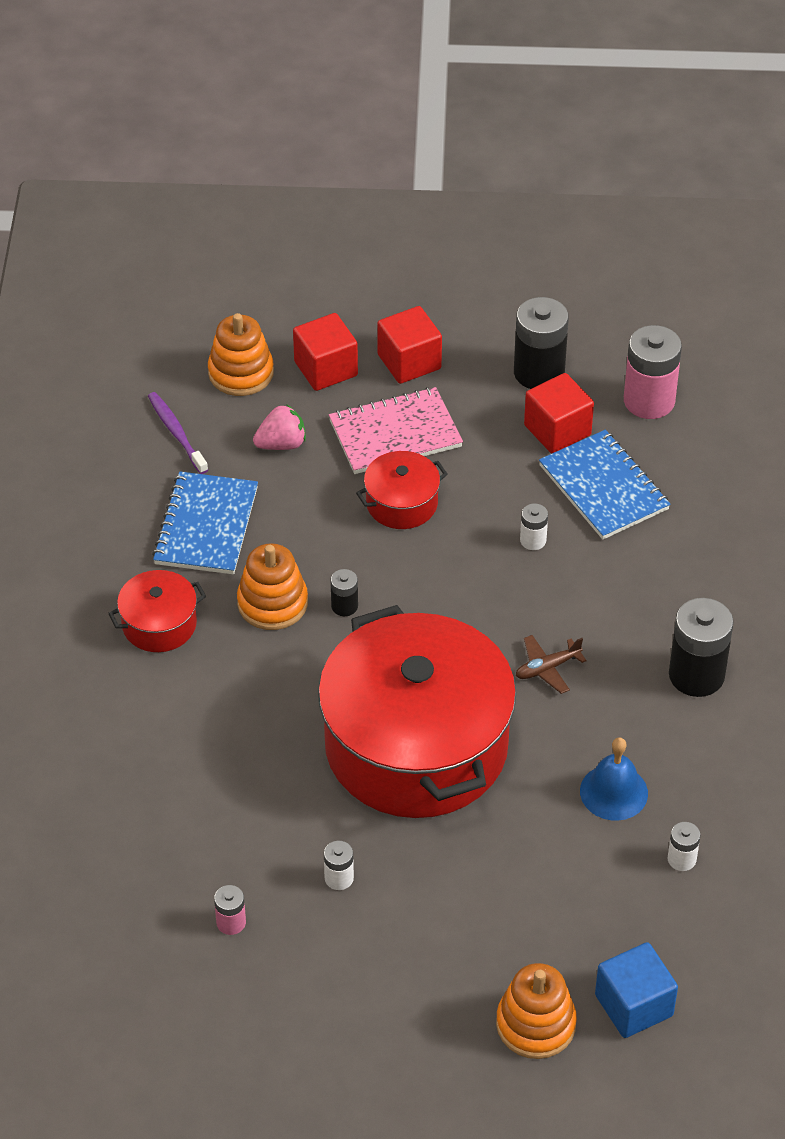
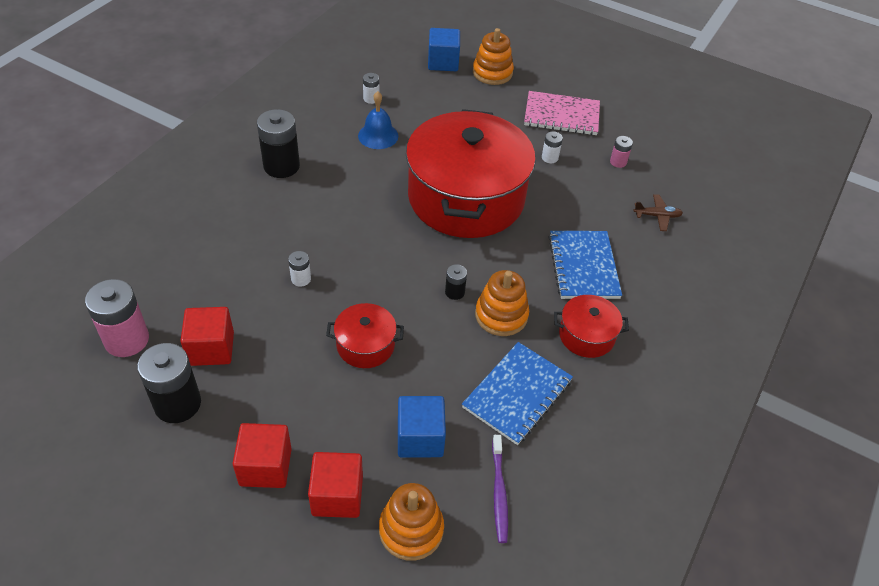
camera: 155 degrees left, 0 degrees up
pink strawberry [253,404,306,450] -> blue cube [398,396,446,458]
pink notebook [329,387,463,474] -> pink notebook moved to [524,91,600,135]
brown plane [516,635,587,694] -> brown plane moved to [634,194,683,231]
blue notebook [539,430,670,540] -> blue notebook moved to [548,231,622,299]

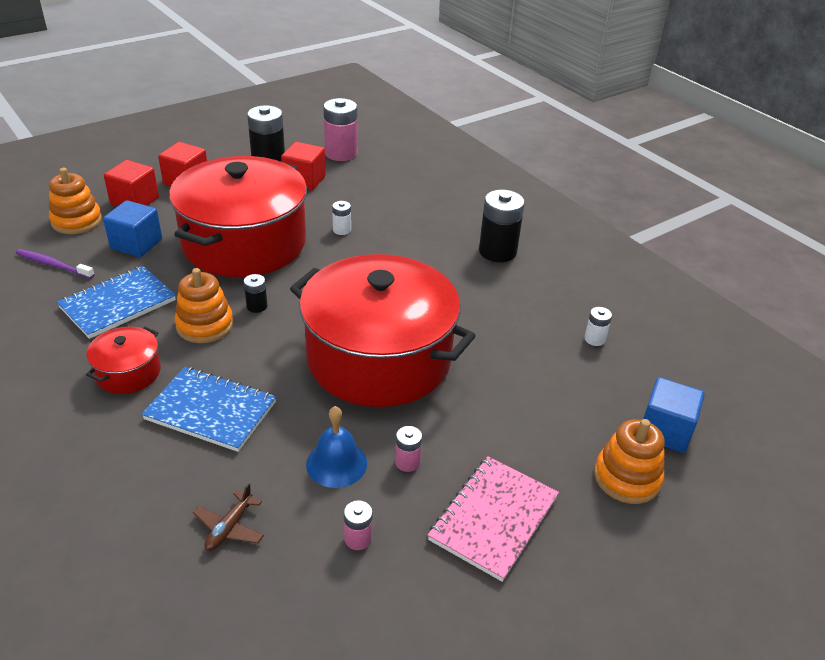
camera: 115 degrees right, 10 degrees down
red pot [326,303,404,368] -> red pot [169,156,307,277], size x2.36
blue bell [358,91,398,149] -> blue bell moved to [306,406,367,488]
blue notebook [462,342,573,445] -> blue notebook turned 75 degrees clockwise [57,266,176,339]
white battery [542,131,563,163] -> pink battery [395,426,422,472]

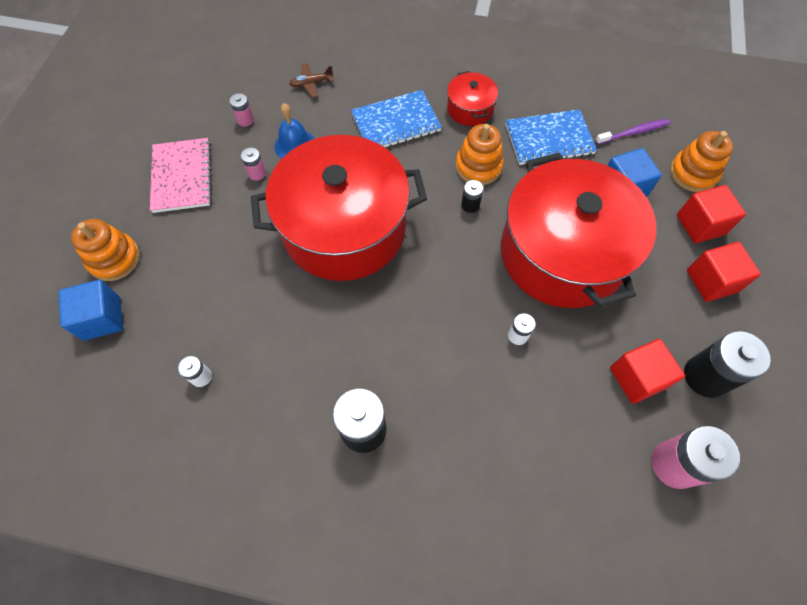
camera: 140 degrees right, 25 degrees up
blue notebook [57,266,176,339] -> blue notebook turned 75 degrees clockwise [505,109,597,165]
brown plane [193,483,264,551] -> brown plane turned 90 degrees counterclockwise [289,63,334,98]

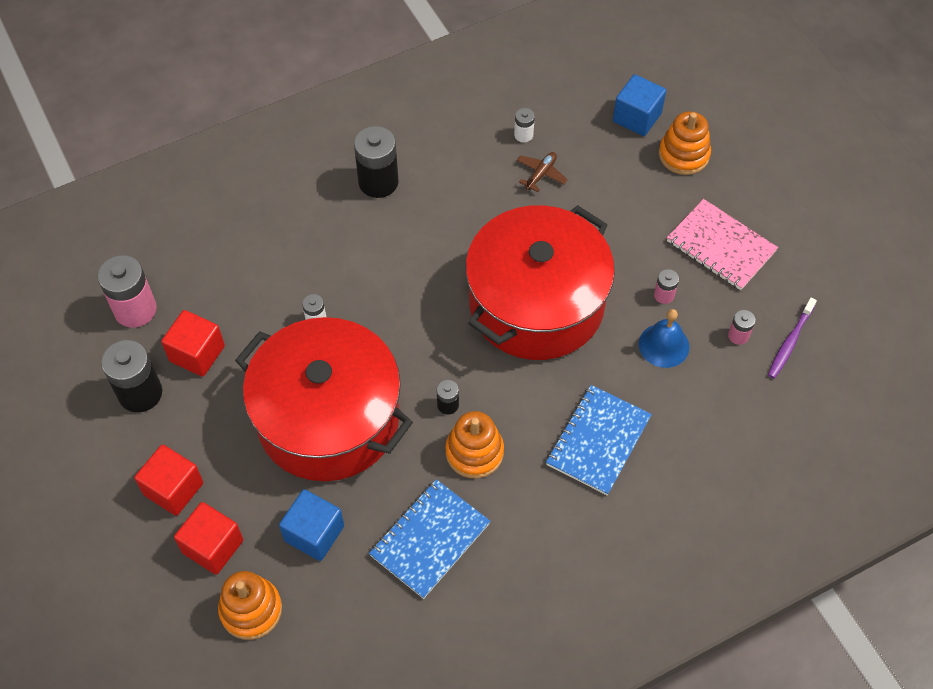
camera: 140 degrees right, 5 degrees down
brown plane [289,63,334,98] -> brown plane moved to [517,152,568,192]
red pot [447,71,498,126] -> none
purple toothbrush [595,119,671,144] -> purple toothbrush moved to [768,298,817,379]

